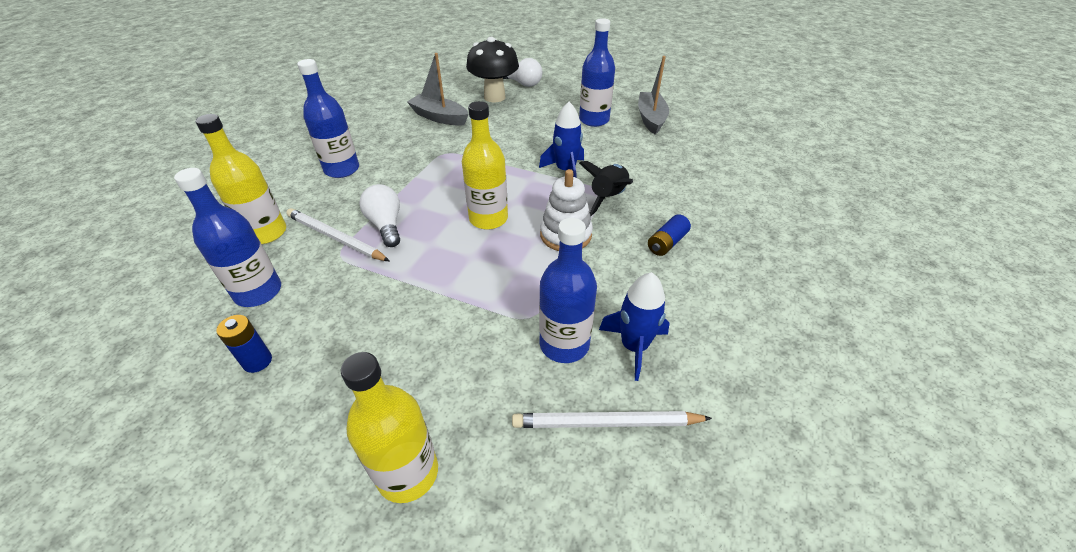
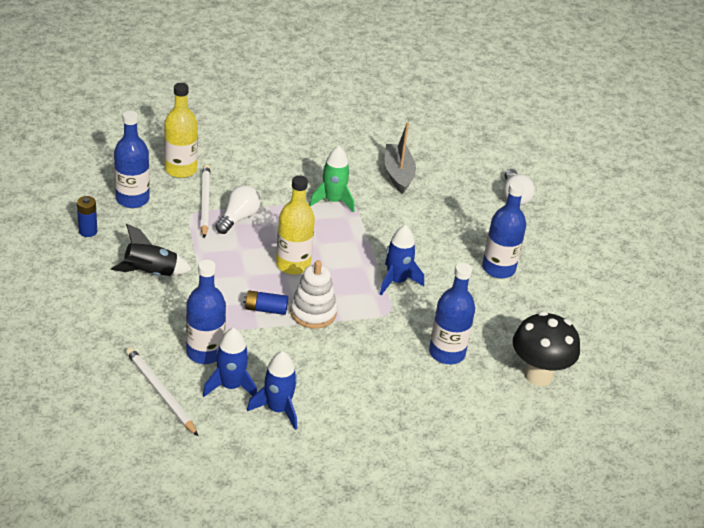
camera: 50 degrees right, 5 degrees down
blue bottle [297,59,359,178] -> blue bottle moved to [429,263,475,364]
yellow bottle [341,352,438,503] -> none
black mushroom [466,37,519,102] -> black mushroom moved to [513,311,580,386]
black rocket [579,161,633,216] -> black rocket moved to [111,224,192,276]
grey boat [638,56,669,134] -> none
blue battery [648,214,691,256] -> blue battery moved to [243,291,288,315]
none -> blue rocket [247,351,297,430]
none -> green rocket [309,146,355,213]

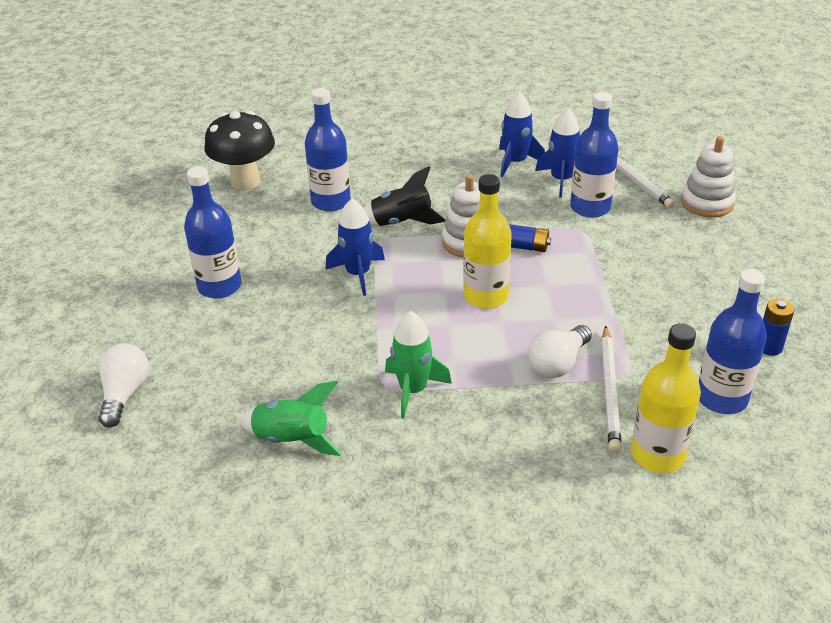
camera: 165 degrees left, 0 degrees up
black rocket [111,224,192,276] -> black rocket moved to [363,166,446,226]
grey boat [385,122,416,194] -> green rocket [239,381,342,456]
none -> white stacking toy [681,136,736,217]

